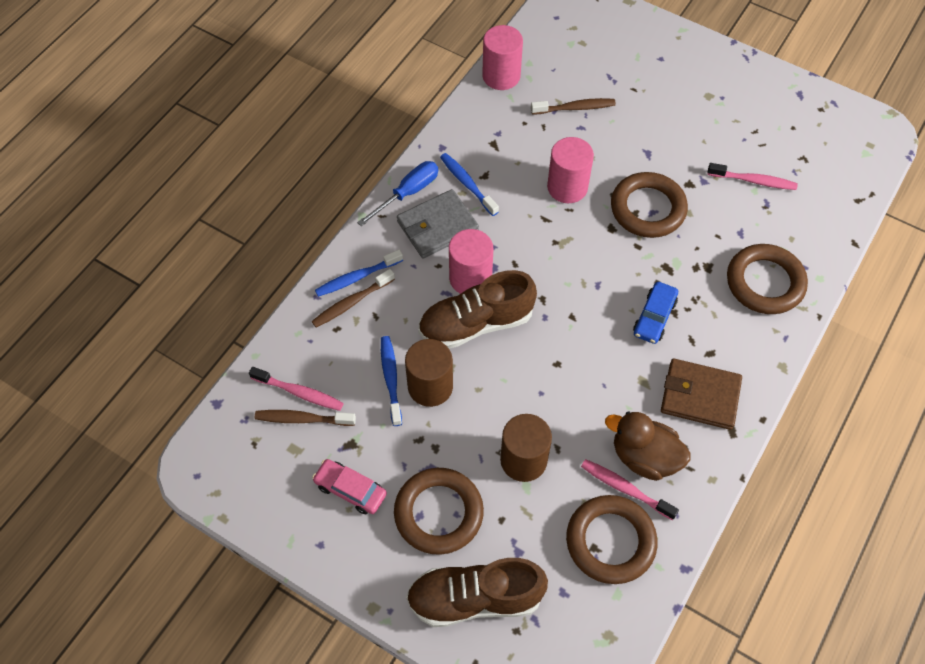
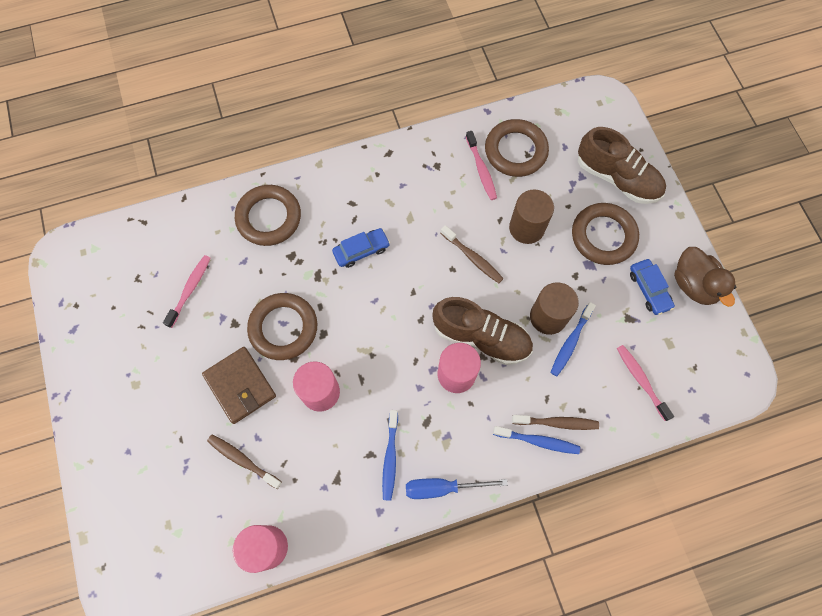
camera: 140 degrees left, 10 degrees up
brown toothbrush [255,410,356,426] -> brown toothbrush moved to [441,225,504,283]
pink car [312,459,387,514] -> blue car [630,259,675,315]
grey wallet [397,189,479,258] -> none
brown duck [605,411,691,481] -> brown duck moved to [674,247,736,307]
brown wallet [661,359,742,430] -> brown wallet moved to [202,347,276,424]
pink toothbrush [707,163,798,190] -> pink toothbrush turned 60 degrees clockwise [163,255,210,328]

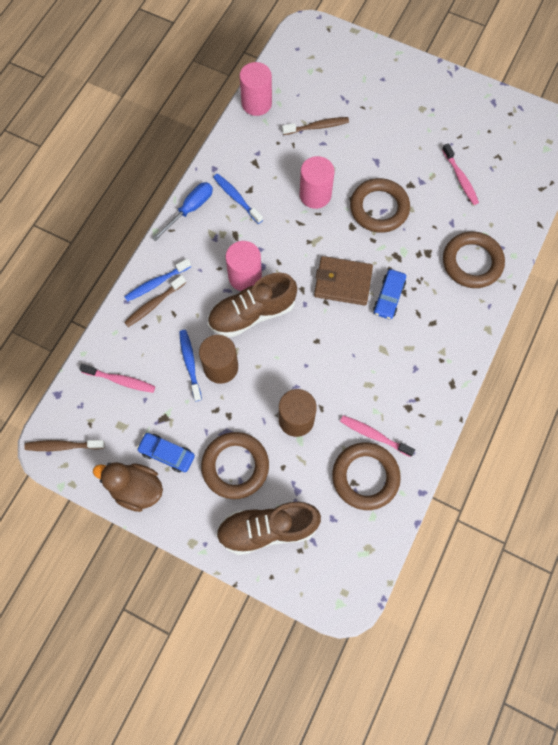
camera: 135 degrees right, 0 degrees up
brown wallet [202,347,276,424] -> brown wallet moved to [314,256,373,305]
brown toothbrush [441,225,504,283] -> brown toothbrush moved to [24,440,105,451]

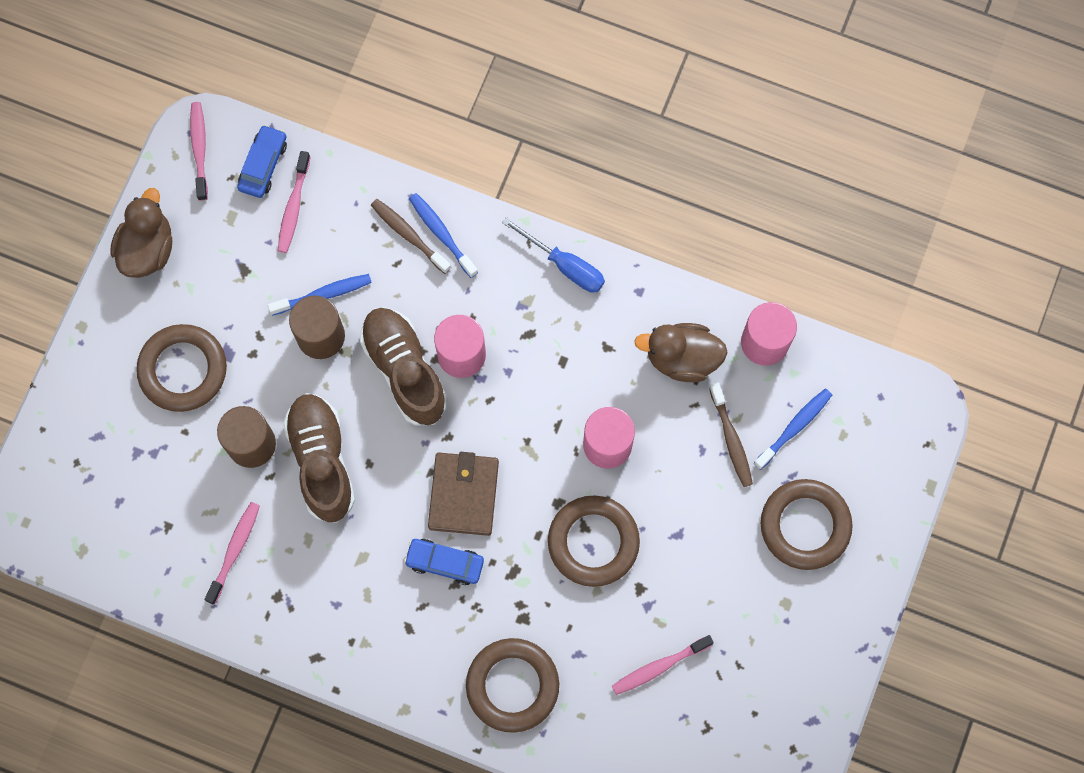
camera: 85 degrees right, 5 degrees up
brown toothbrush [24,440,105,451] -> pink toothbrush [190,102,208,201]
blue car [137,433,195,473] -> blue car moved to [237,125,287,198]
blue toothbrush [213,173,263,224] -> blue toothbrush moved to [754,389,832,470]
brown shoe [216,502,321,555] -> brown shoe moved to [283,393,355,523]
brown ring [332,443,401,510] -> brown ring moved to [761,479,853,570]
none -> brown duck [634,323,728,382]

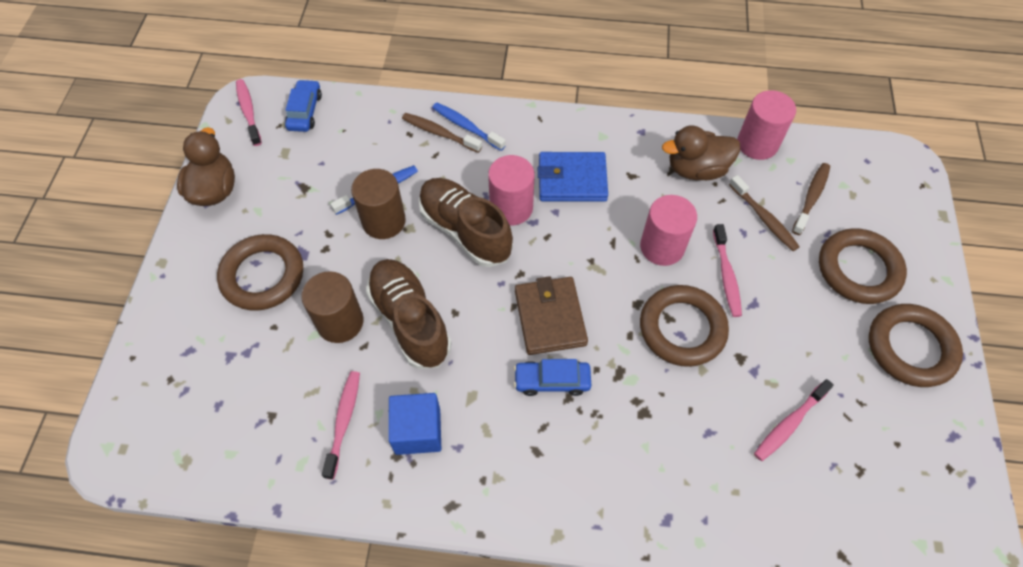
camera: 15 degrees left, 15 degrees down
pink toothbrush [278,151,310,253] -> pink toothbrush moved to [713,224,742,317]
brown ring [466,638,559,733] -> brown ring moved to [869,304,963,387]
blue screwdriver [502,217,605,293] -> none
blue toothbrush [754,389,832,470] -> brown toothbrush [792,163,830,235]
none -> blue cube [388,393,441,455]
none -> blue wallet [538,152,608,202]

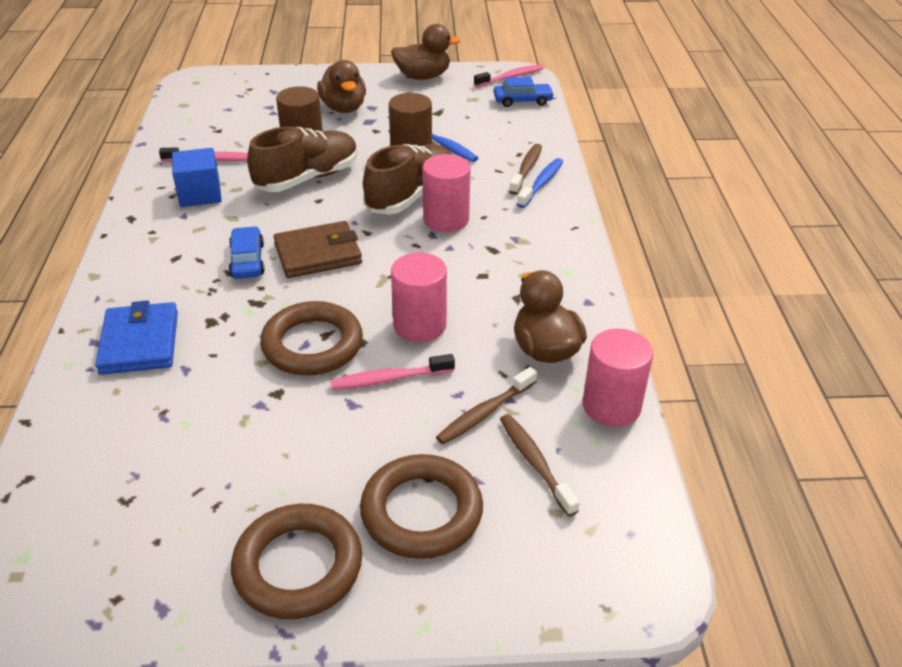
camera: 80 degrees right, 20 degrees down
brown ring [217,234,303,311] -> brown duck [317,60,366,113]
blue wallet [538,152,608,202] -> blue wallet moved to [95,300,178,375]
pink toothbrush [754,379,834,461] -> none
brown toothbrush [792,163,830,235] -> brown toothbrush turned 135 degrees counterclockwise [500,414,580,517]

